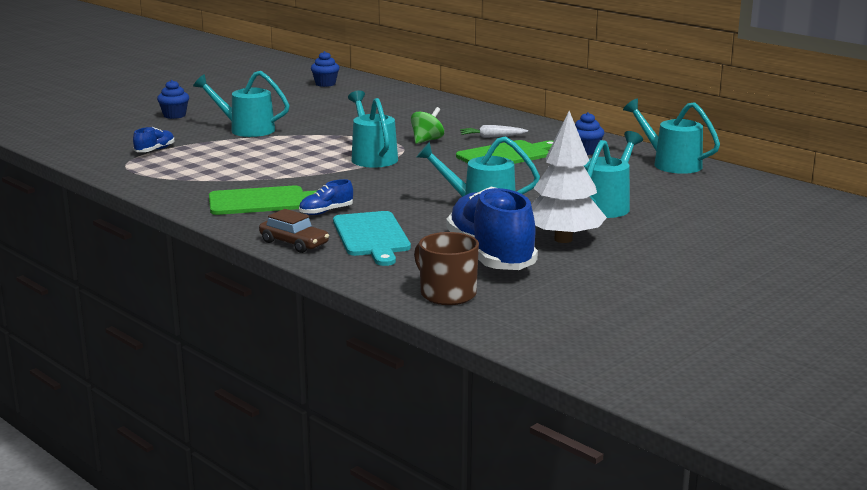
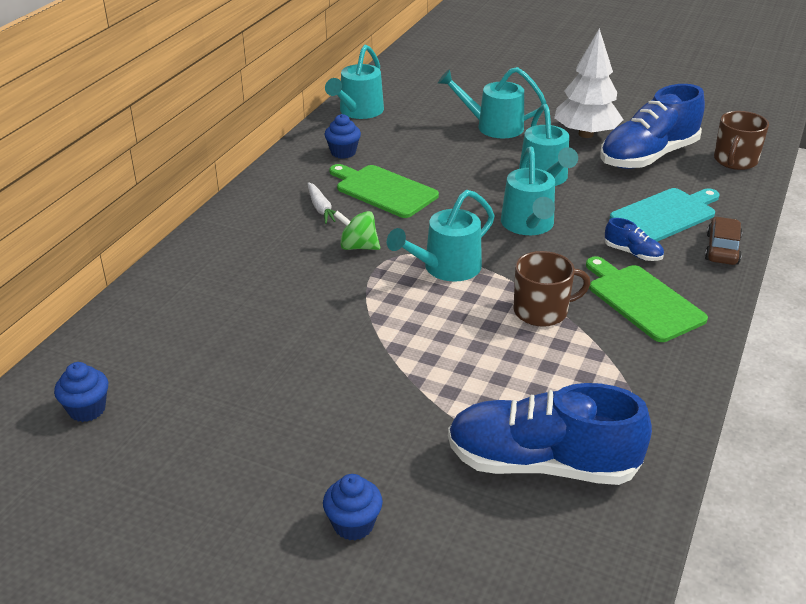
camera: 110 degrees left, 15 degrees up
blue shoe [133,127,175,152] -> blue shoe [448,383,652,485], size x2.35
turquoise watering can [193,71,290,137] -> turquoise watering can moved to [501,147,555,235]
none -> brown mug [513,251,590,327]

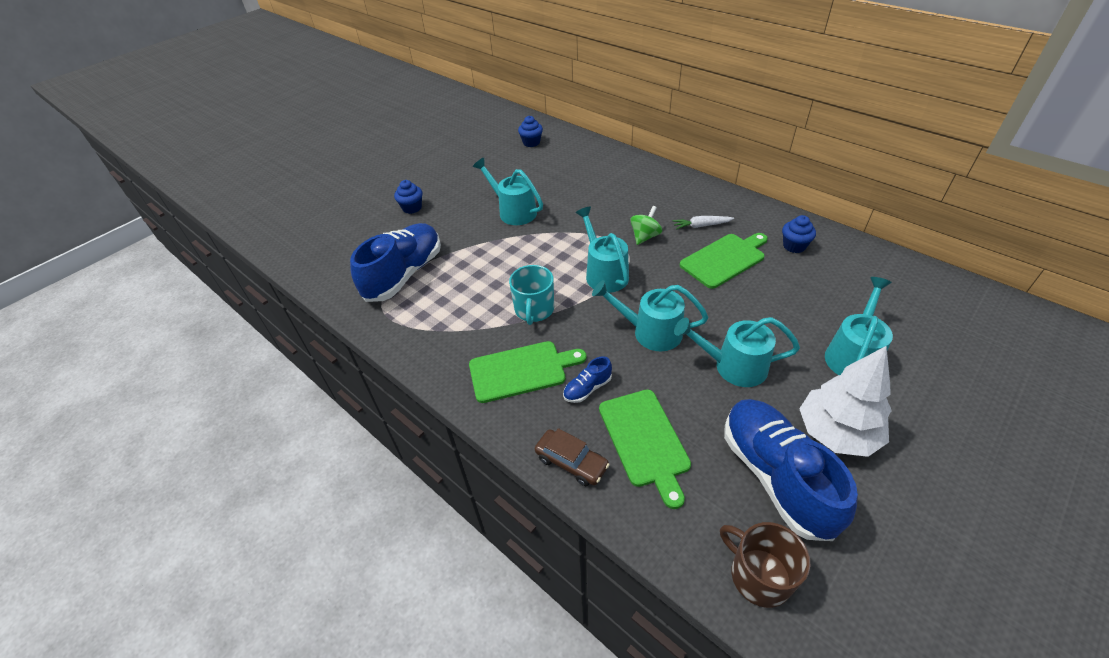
camera: 110 degrees right, 10 degrees up
turquoise watering can [325,45,384,119] -> turquoise watering can moved to [473,158,543,225]
brown mug [513,251,590,327] -> turquoise mug [509,265,554,325]
turquoise cutting board [610,188,720,242] -> green cutting board [599,389,691,509]

